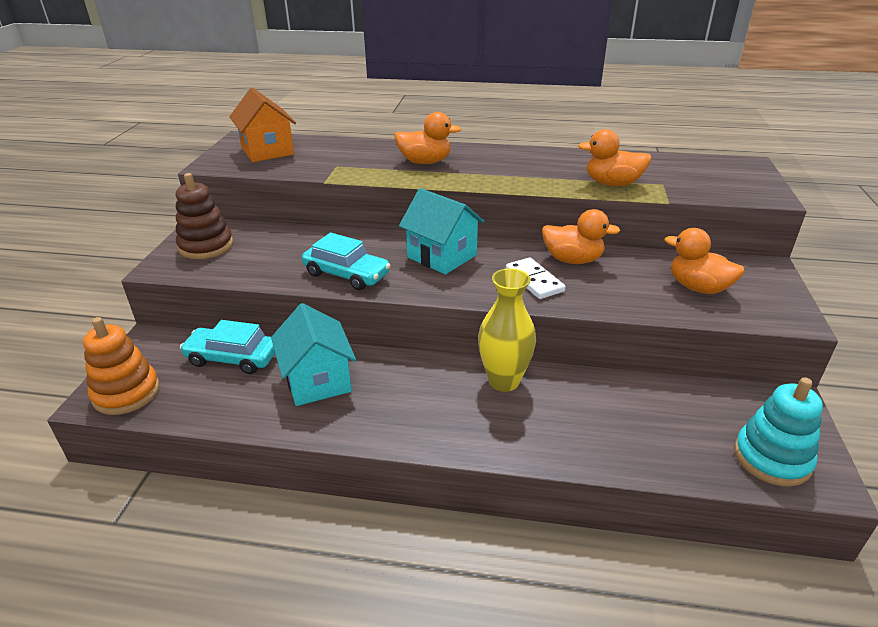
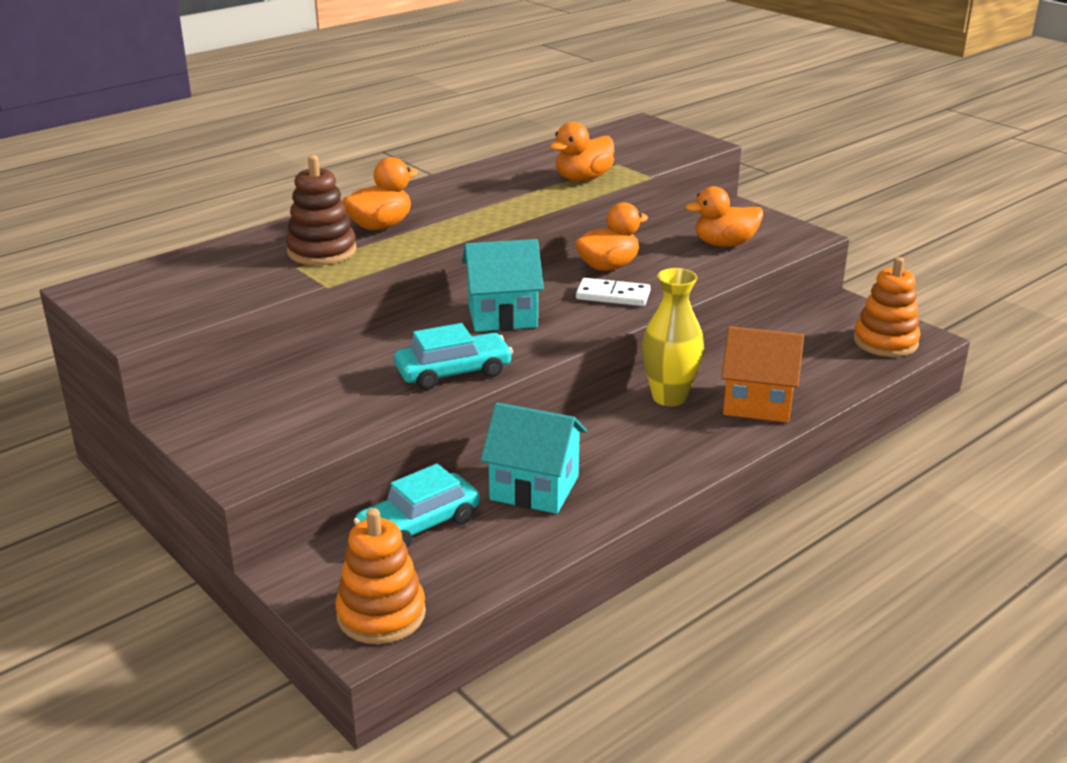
camera: 50 degrees left, 5 degrees down
brown stacking toy [176,173,233,259] -> brown stacking toy moved to [286,155,356,265]
orange house [229,88,296,162] -> orange house moved to [721,326,804,423]
turquoise stacking toy [734,377,823,487] -> orange stacking toy [854,257,920,357]

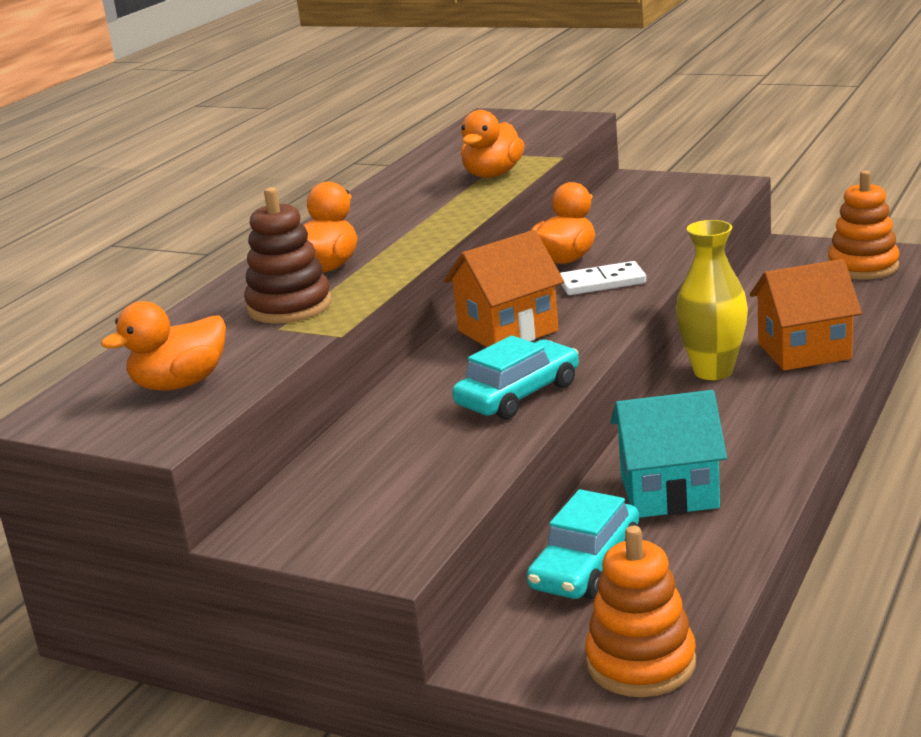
camera: 20 degrees left, 5 degrees down
turquoise house [462,239,544,332] -> orange house [444,230,564,347]
orange duck [685,186,763,247] -> orange duck moved to [101,301,226,391]

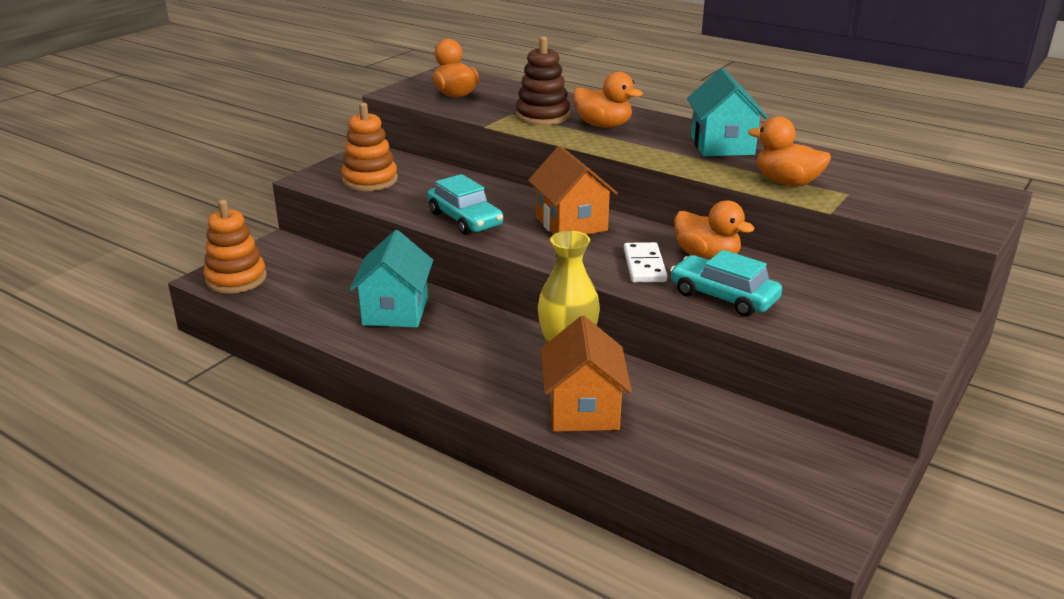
camera: 95 degrees right, 5 degrees up
turquoise car [527,489,639,599] -> turquoise car moved to [670,250,782,317]
orange stacking toy [828,170,900,280] -> orange stacking toy moved to [341,103,398,191]
none -> turquoise house [687,68,768,156]

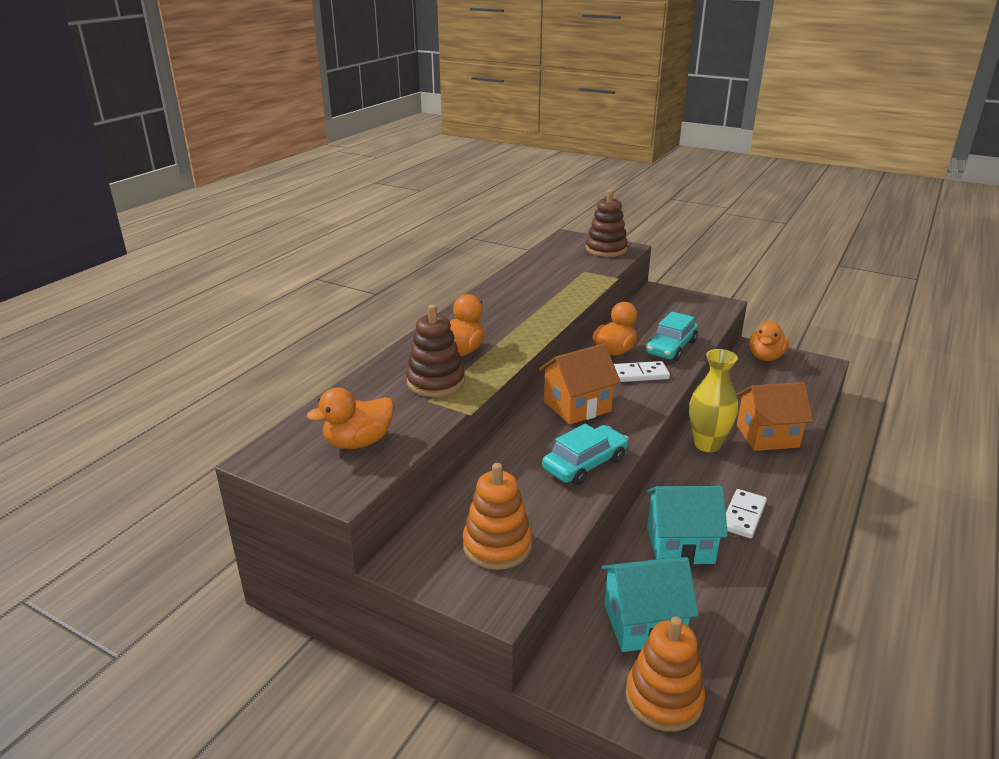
camera: 95 degrees left, 0 degrees up
turquoise house [687,68,768,156] -> turquoise house moved to [601,557,699,652]
orange duck [748,116,831,186] -> orange duck moved to [749,321,789,361]
none -> brown stacking toy [586,190,628,257]
none -> white domino [726,489,767,539]

